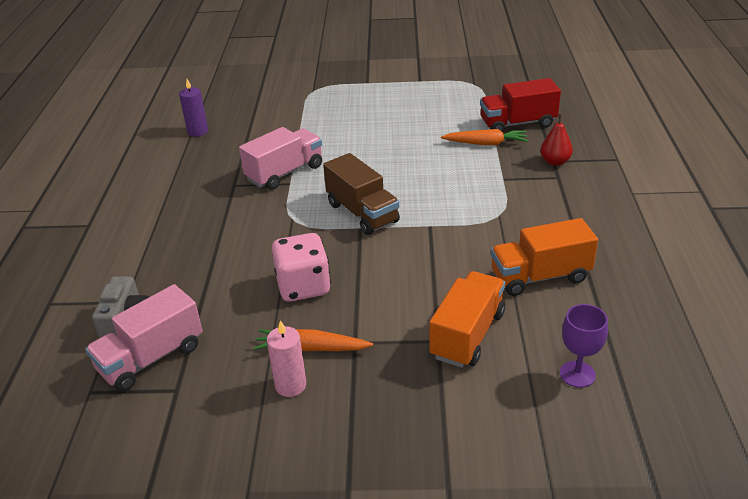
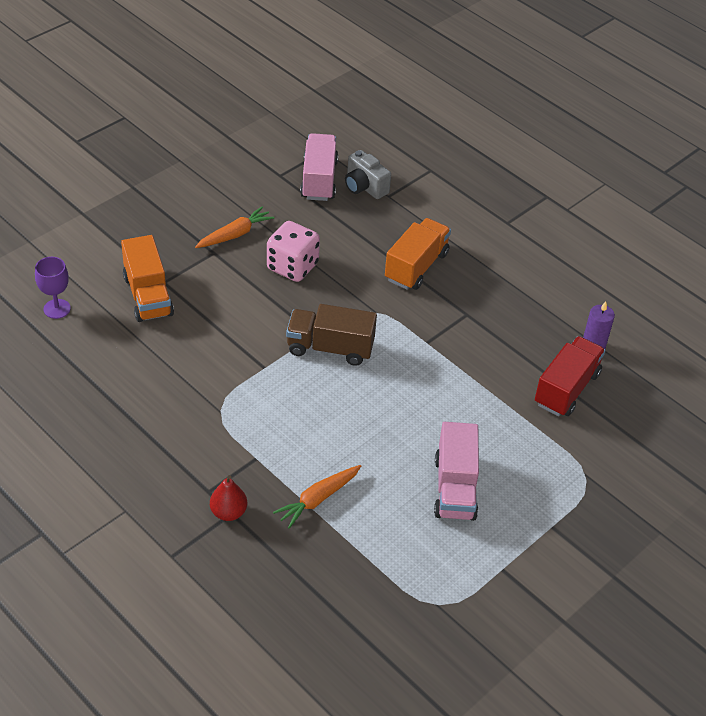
camera: 130 degrees right, 10 degrees up
pink truck [239,127,322,190] -> pink truck moved to [434,422,479,521]
pink candle [267,320,306,397] -> none
red truck [480,78,561,132] -> red truck moved to [535,336,605,416]
orange truck [491,218,598,296] -> orange truck moved to [385,218,451,290]

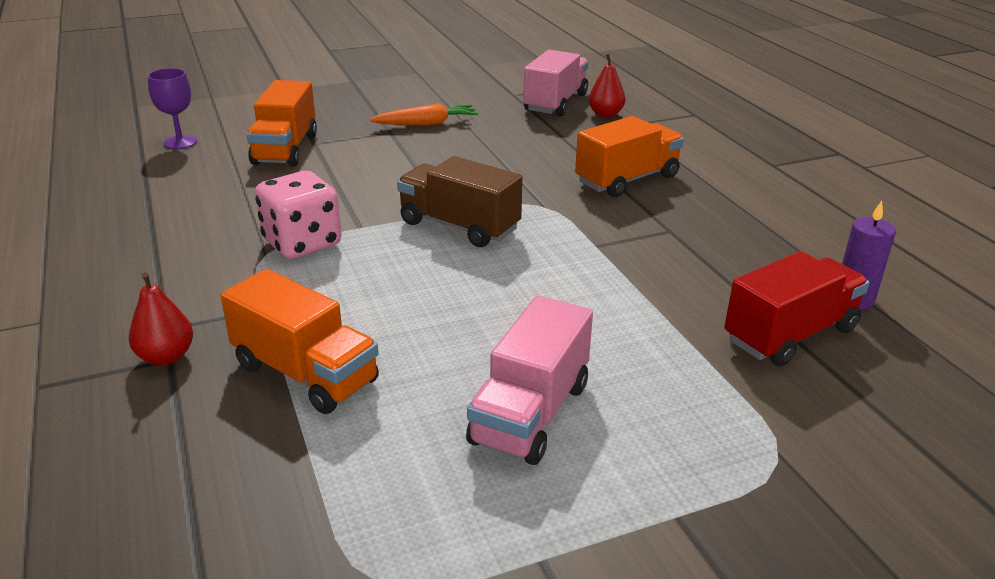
camera: 25 degrees right, 15 degrees down
pink dice [267,221,320,282] -> pink dice moved to [255,171,341,259]
orange carrot [273,465,361,529] -> orange truck [221,269,379,414]
grey camera [345,150,391,199] -> red pear [588,53,625,118]

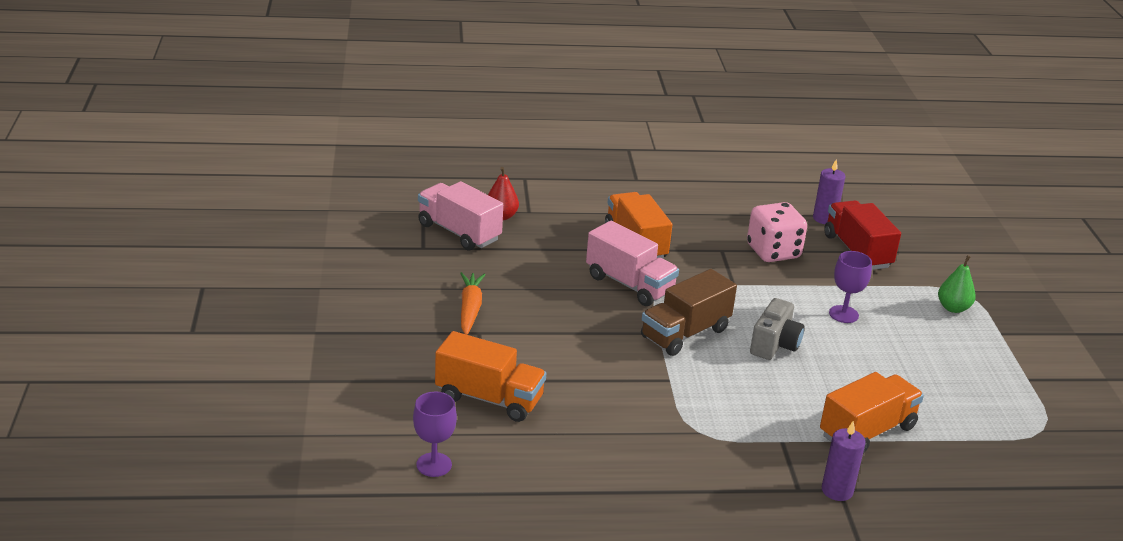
camera: 75 degrees left, 0 degrees up
red pear [128,272,193,365] -> purple candle [822,421,866,501]
pink dice [255,171,341,259] -> pink dice moved to [747,202,807,262]
pink truck [466,295,593,465] -> pink truck moved to [586,221,679,306]
none -> grey camera [750,298,805,360]
none -> purple goblet [829,251,872,323]
none -> green pear [938,255,976,313]

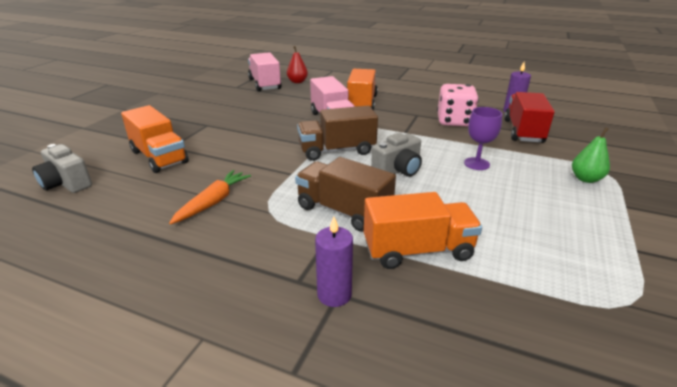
camera: 30 degrees right, 0 degrees up
purple goblet [413,391,457,477] -> grey camera [32,144,92,193]
orange carrot [460,272,486,335] -> orange carrot moved to [169,170,251,224]
none -> brown truck [295,157,396,232]

